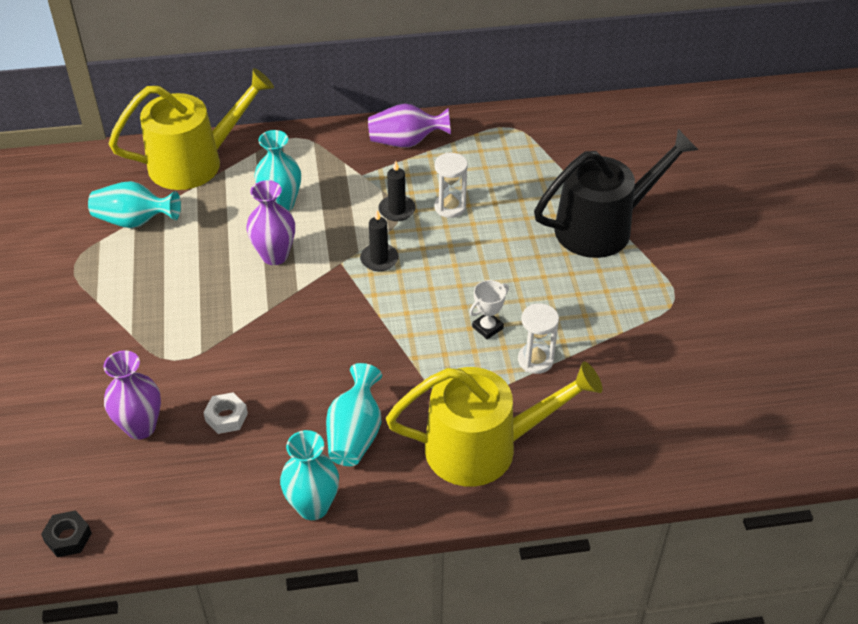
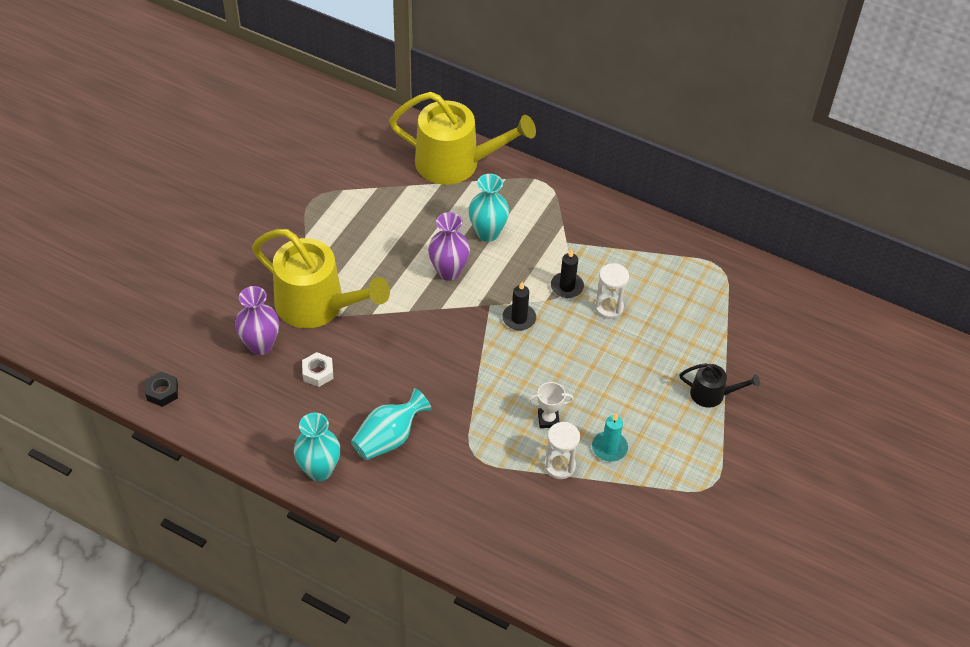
camera: 35 degrees right, 5 degrees up
turquoise vase [88,181,181,228] -> none
purple vase [368,104,451,147] -> none
yellow watering can [386,362,603,486] -> yellow watering can moved to [252,229,390,328]
black watering can [534,129,698,258] -> black watering can [680,363,760,408], size x0.47
none -> turquoise candle [592,413,628,462]

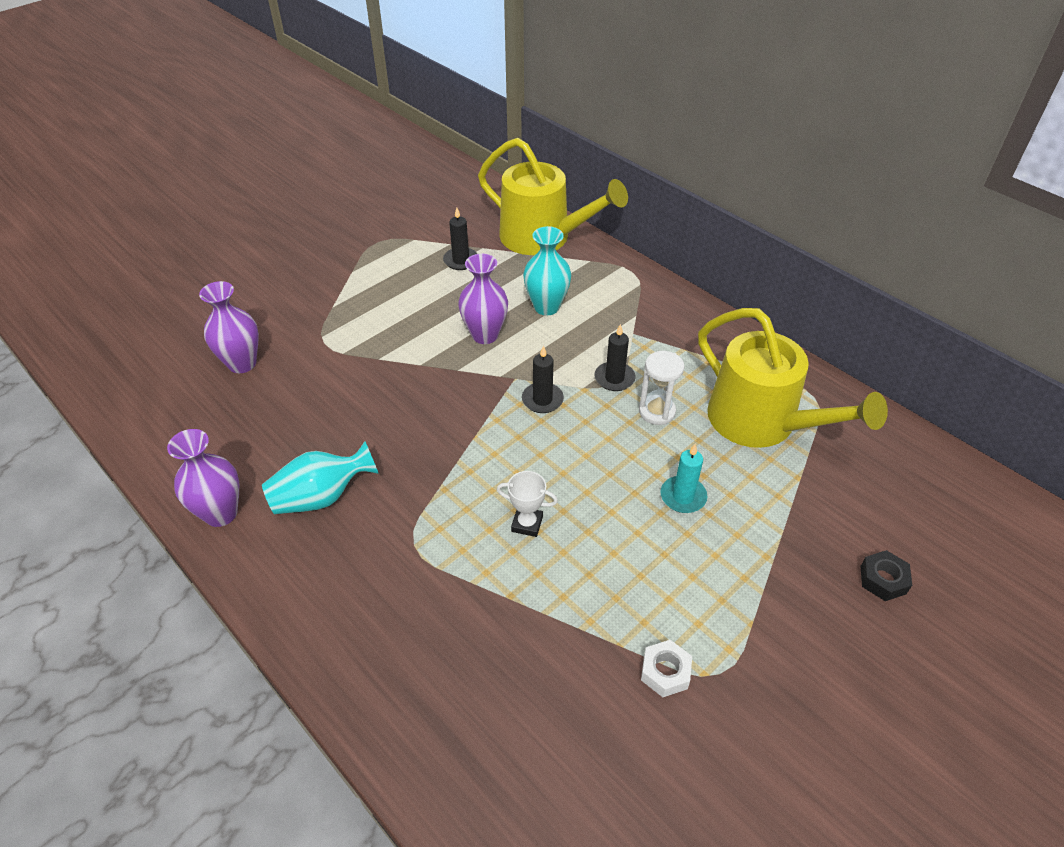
camera: 20 degrees right, 5 degrees down
black nut [145,371,178,407] -> black nut moved to [861,550,912,601]
yellow watering can [252,229,390,328] -> yellow watering can moved to [698,308,888,448]
turquoise vase [294,413,340,481] -> purple vase [167,429,239,527]
white nut [302,352,333,387] -> white nut moved to [641,640,692,697]
white hourglass [544,422,580,479] -> none
turquoise candle [592,413,628,462] -> turquoise candle moved to [660,444,707,513]
black watering can [680,363,760,408] -> none
none -> black candle [443,208,477,270]

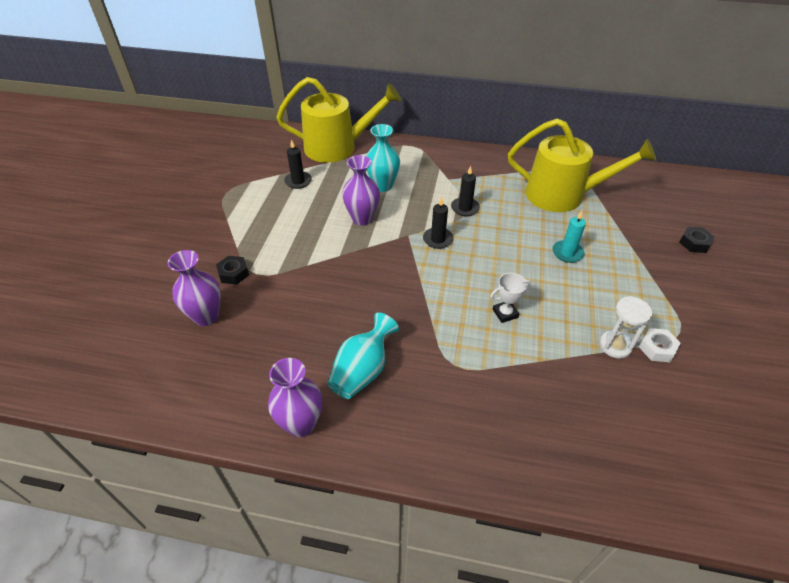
camera: 35 degrees left, 0 degrees up
white hourglass [639,351,685,425] -> white hourglass moved to [600,296,652,359]
none -> black nut [216,256,249,284]

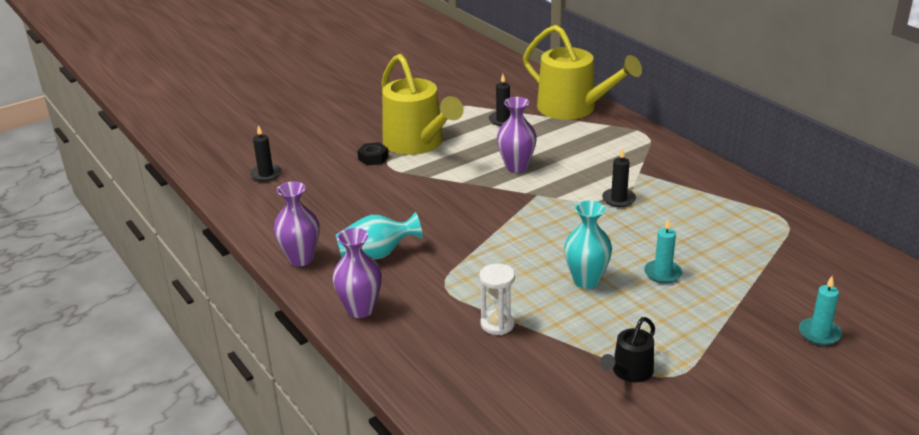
camera: 45 degrees right, 15 degrees down
purple vase [168,250,221,326] -> purple vase moved to [332,228,382,318]
turquoise vase [366,124,400,192] -> turquoise vase moved to [564,200,612,289]
black candle [423,197,454,249] -> black candle moved to [250,125,282,182]
white trophy [490,273,531,323] -> none
yellow watering can [508,119,656,212] -> yellow watering can moved to [381,54,464,155]
white hourglass [600,296,652,359] -> white hourglass moved to [479,264,515,335]
white nut [639,328,681,362] -> black watering can [600,317,655,382]
black nut [679,227,715,253] -> turquoise candle [799,276,842,345]

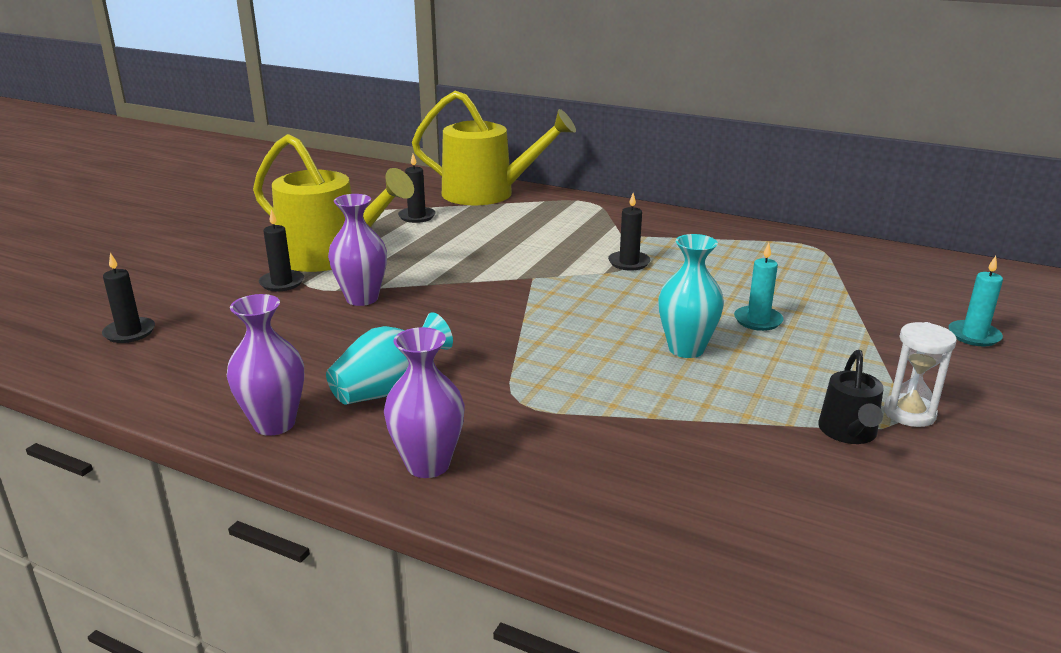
camera: 30 degrees left, 5 degrees down
black nut [357,142,388,166] -> black candle [259,210,304,291]
white hourglass [479,264,515,335] -> white hourglass moved to [884,322,957,427]
purple vase [497,97,537,173] -> purple vase moved to [328,194,387,306]

